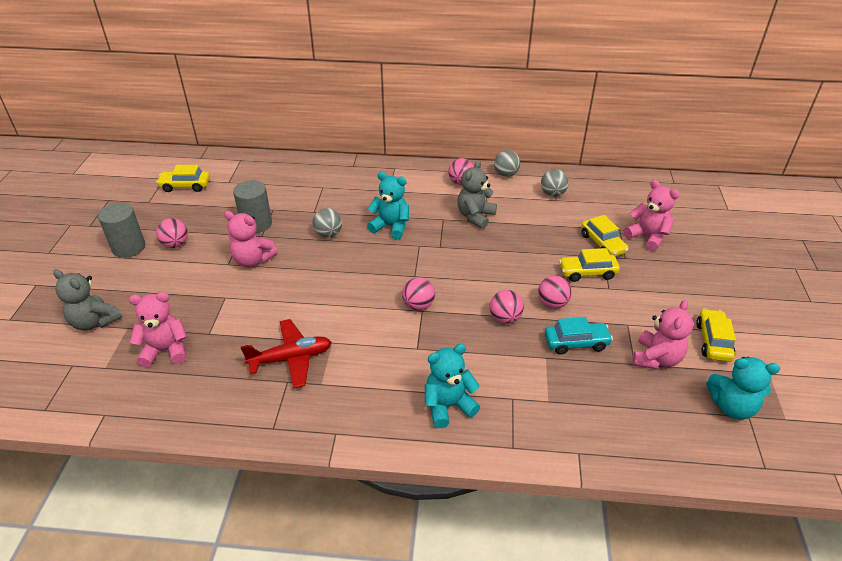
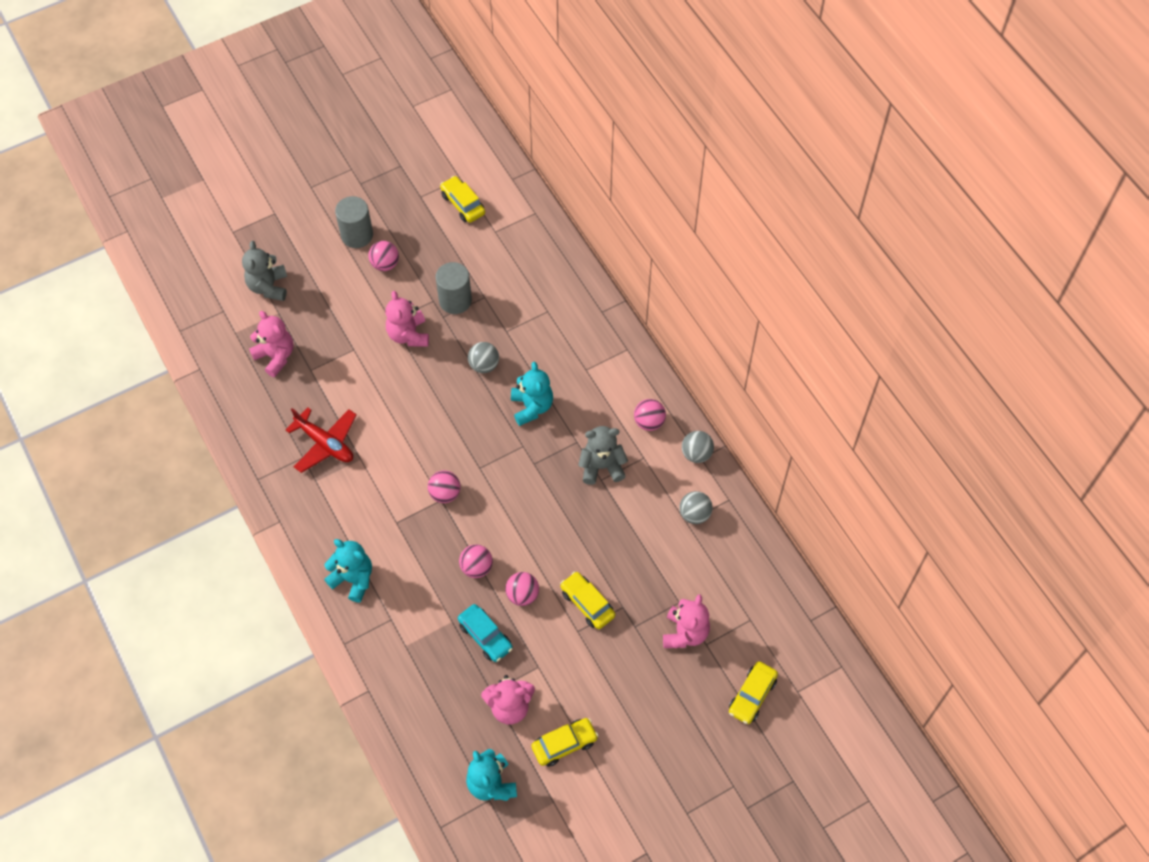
camera: 55 degrees right, 20 degrees up
yellow car [581,215,629,256] -> yellow car moved to [729,661,778,724]

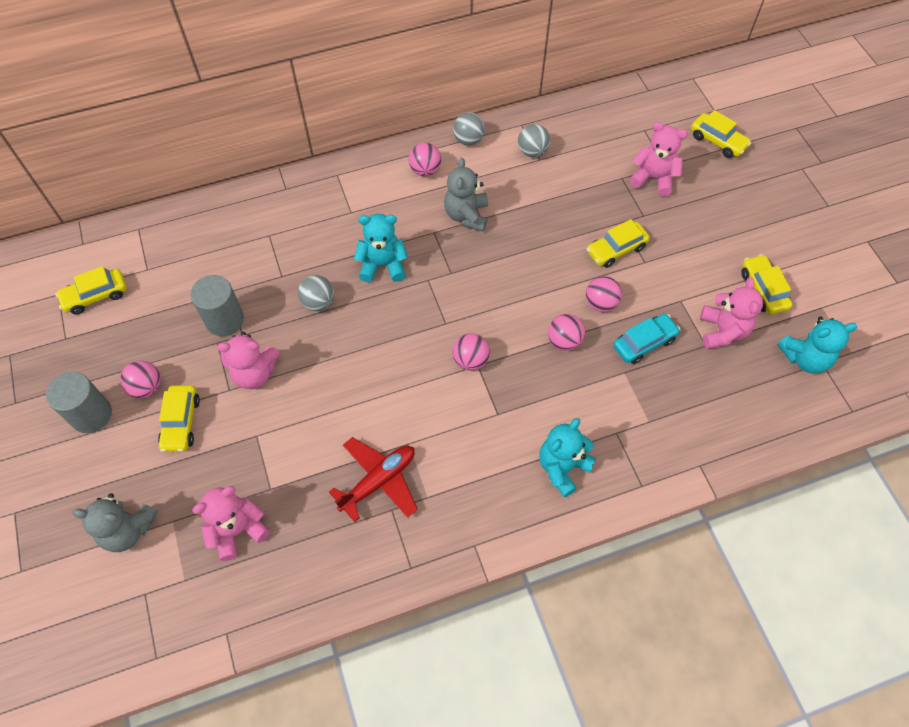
camera: 80 degrees left, 0 degrees up
none -> yellow car [158,385,200,452]

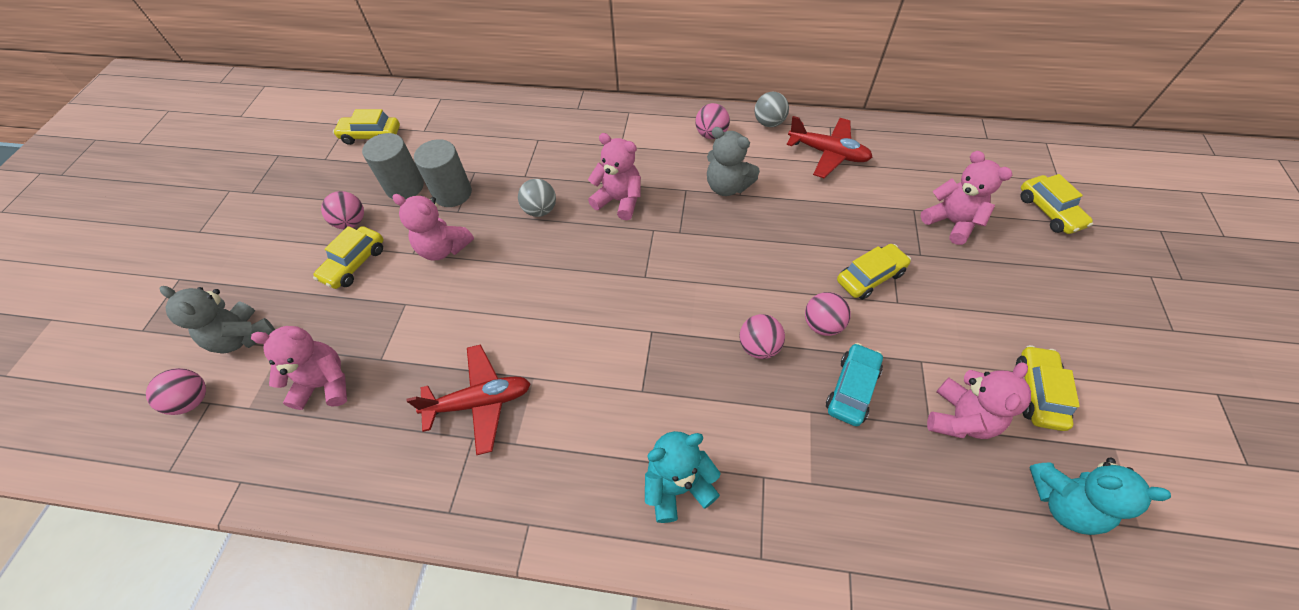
camera: 30 degrees right, 5 degrees down
grey cylinder [46,372,112,433] -> grey cylinder moved to [362,133,424,200]
turquoise teddy bear [354,214,408,282] -> pink teddy bear [588,133,641,220]
grey teddy bear [444,158,488,232] -> grey teddy bear turned 90 degrees counterclockwise [707,127,760,196]
pink ball [452,333,490,371] -> pink ball moved to [146,368,206,415]
grey ball [518,124,550,158] -> red plane [787,116,873,178]
yellow car [587,219,650,268] -> yellow car turned 150 degrees clockwise [837,244,911,300]
turquoise car [613,314,681,364] -> turquoise car turned 60 degrees counterclockwise [826,343,883,426]

